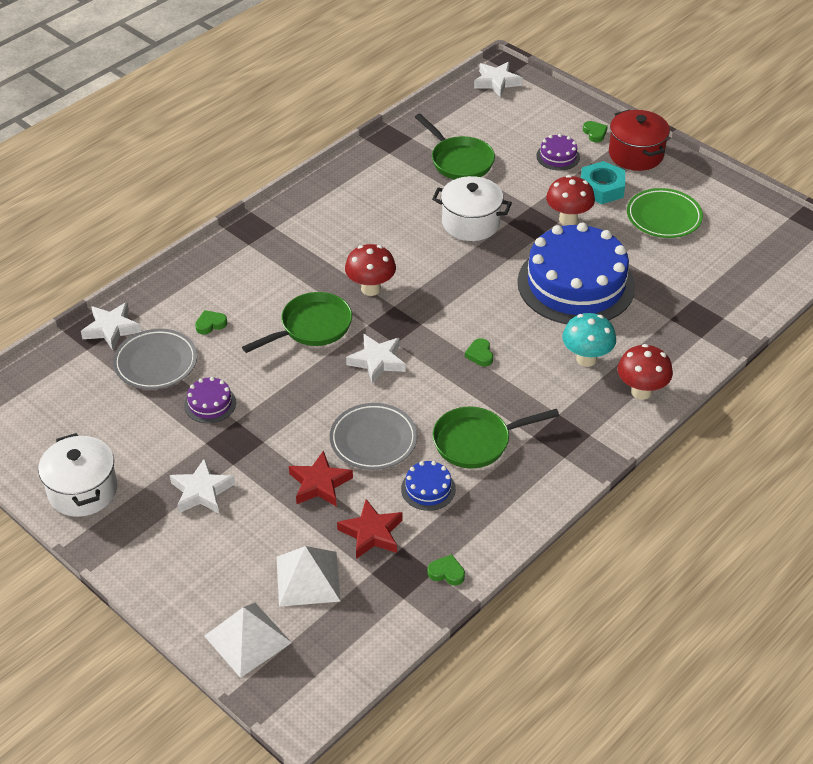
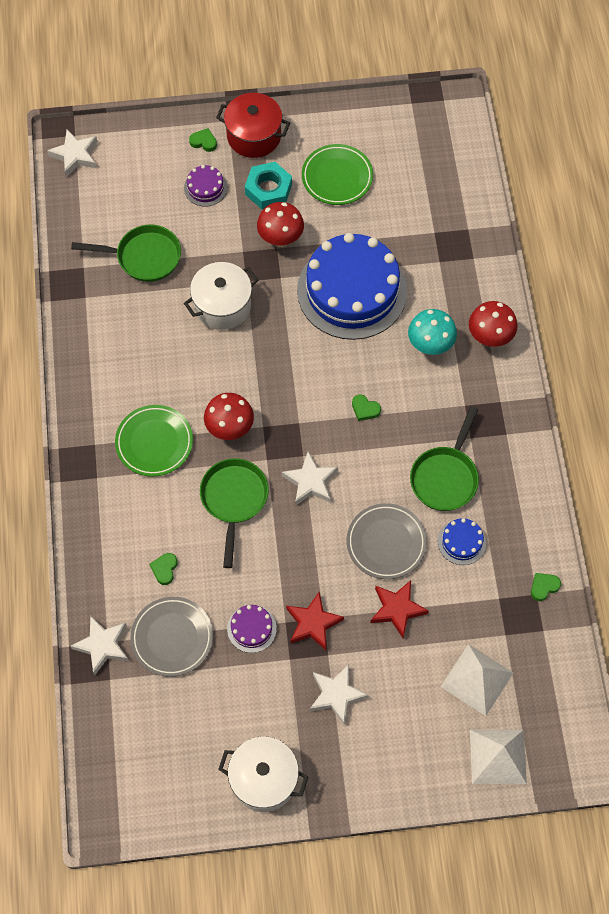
camera: 50 degrees left, 20 degrees up
red star [337,499,403,559] -> red star moved to [286,592,344,650]
none -> green plate [115,405,193,477]

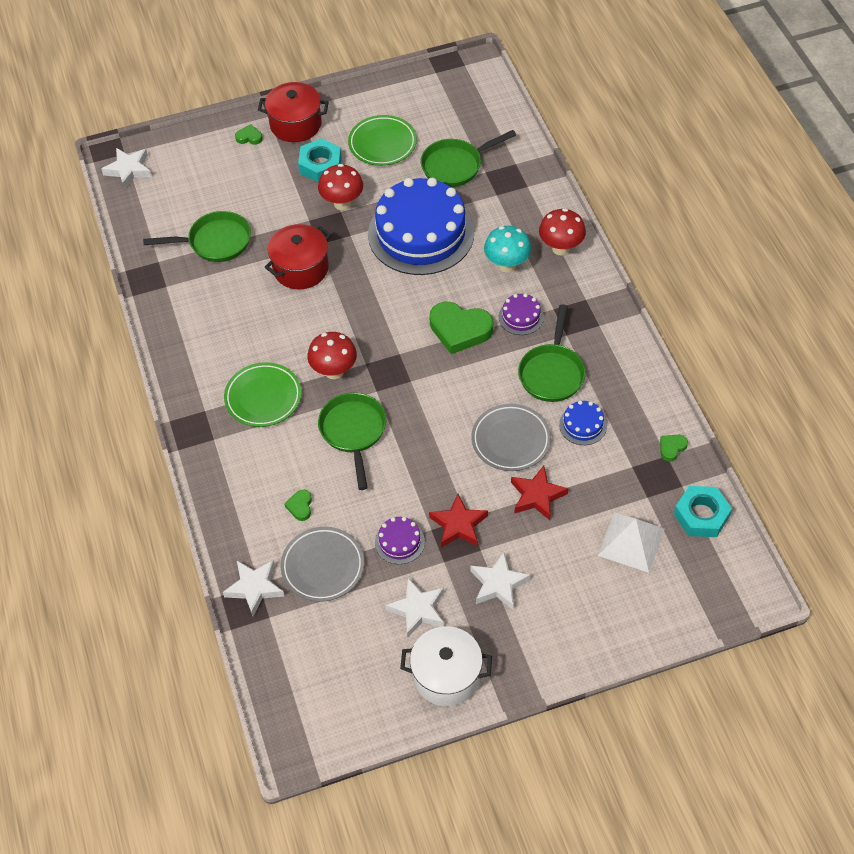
camera: 10 degrees left, 10 degrees down
purple cake [184,165,227,206] -> purple cake moved to [499,293,544,335]
white pot [184,262,258,330] -> red pot [265,224,331,290]
white star [282,452,338,505] -> white star moved to [385,578,444,637]
green heart [352,394,381,421] -> green heart [429,302,493,354], size x2.16
white pyramid [470,730,527,784] -> none
none -> green pan [420,130,516,187]
none -> turquoise nut [674,486,732,537]

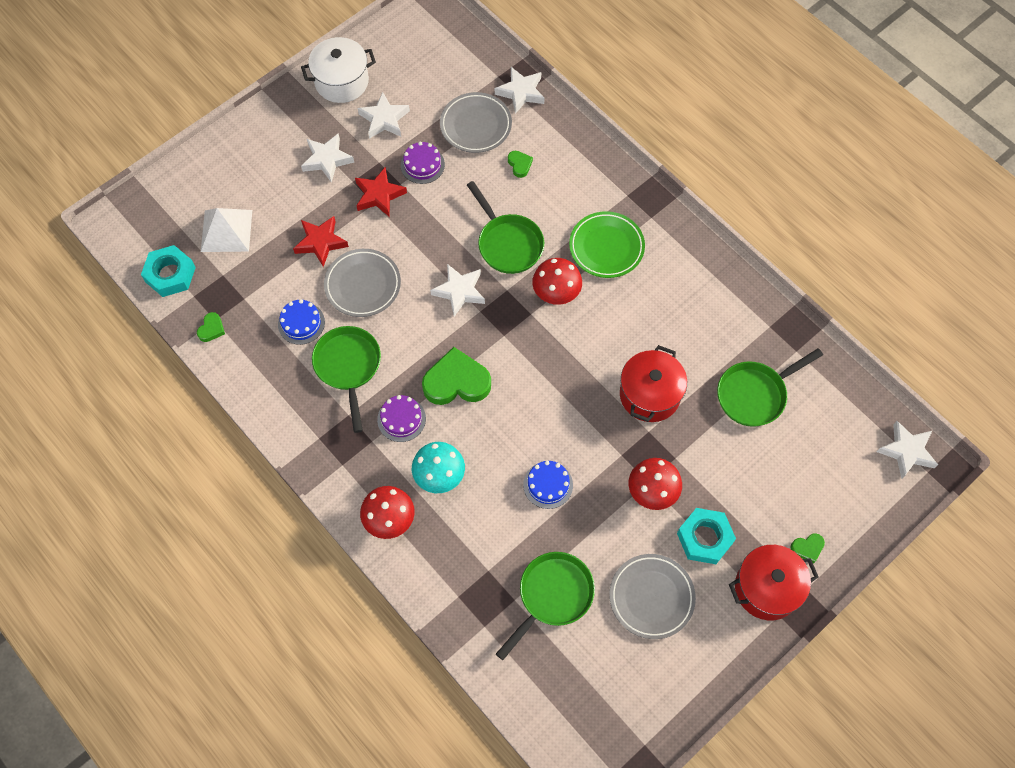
camera: 155 degrees right, 10 degrees up
green plate [348,115,417,166] -> grey plate [609,554,696,639]
blue cake [368,178,474,275] -> blue cake [523,461,573,509], size x0.41
none -> white star [430,264,485,316]

